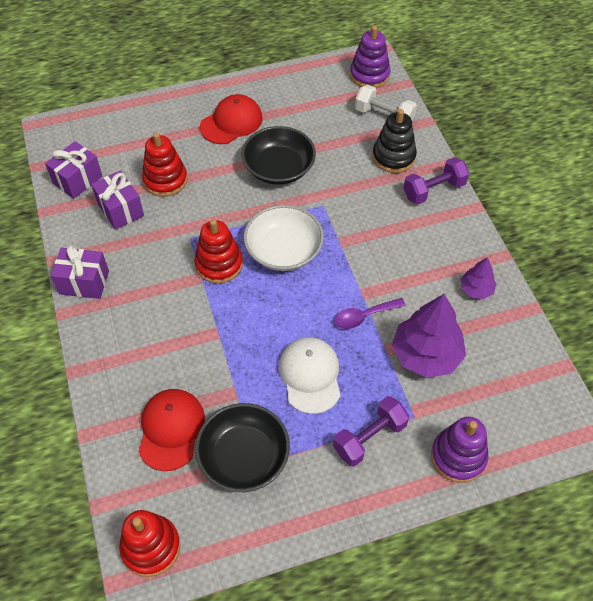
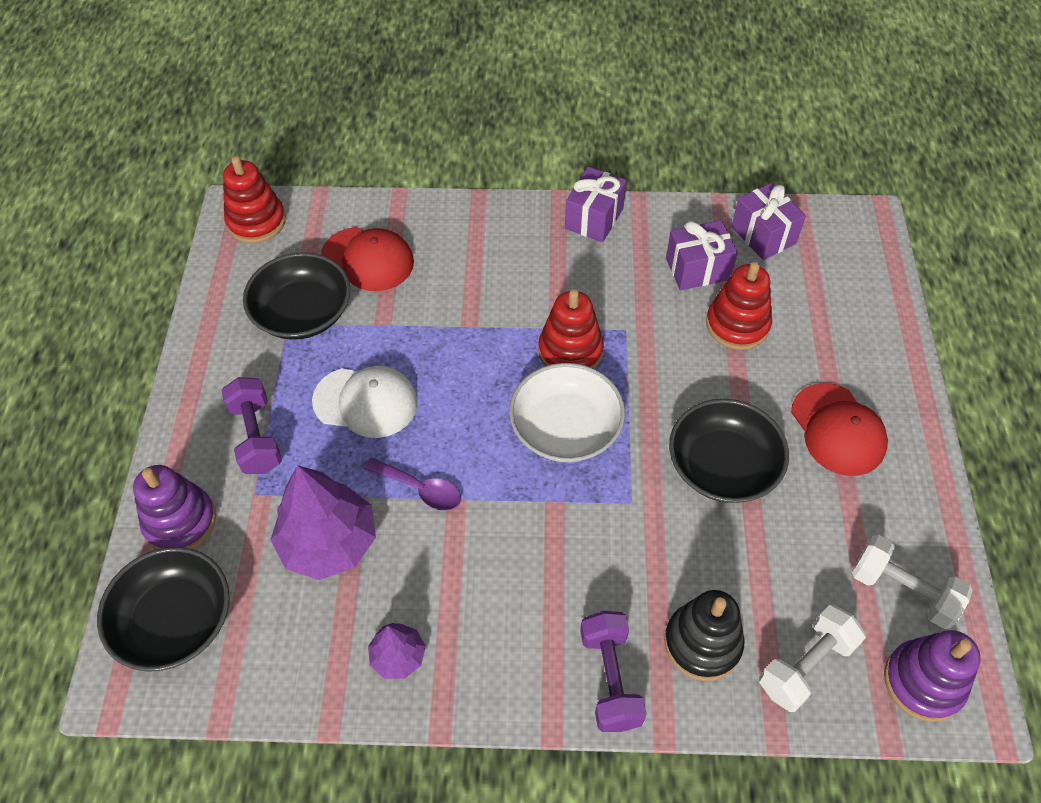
camera: 110 degrees right, 0 degrees up
purple spoon [334,298,406,329] -> purple spoon turned 120 degrees clockwise [364,457,461,511]
none -> black bowl [97,547,230,672]
none -> white dumbbell [852,535,972,629]

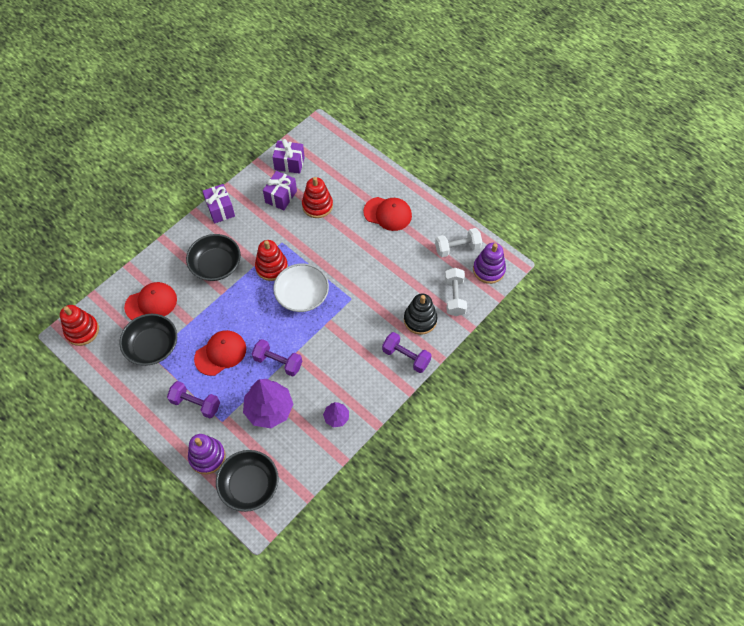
camera: 50 degrees left, 5 degrees up
white cap [312,366,418,438] -> red cap [194,330,246,376]
purple spoon [364,457,461,511] -> purple dumbbell [252,339,302,377]
black bowl [669,399,789,503] -> black bowl moved to [186,234,241,281]

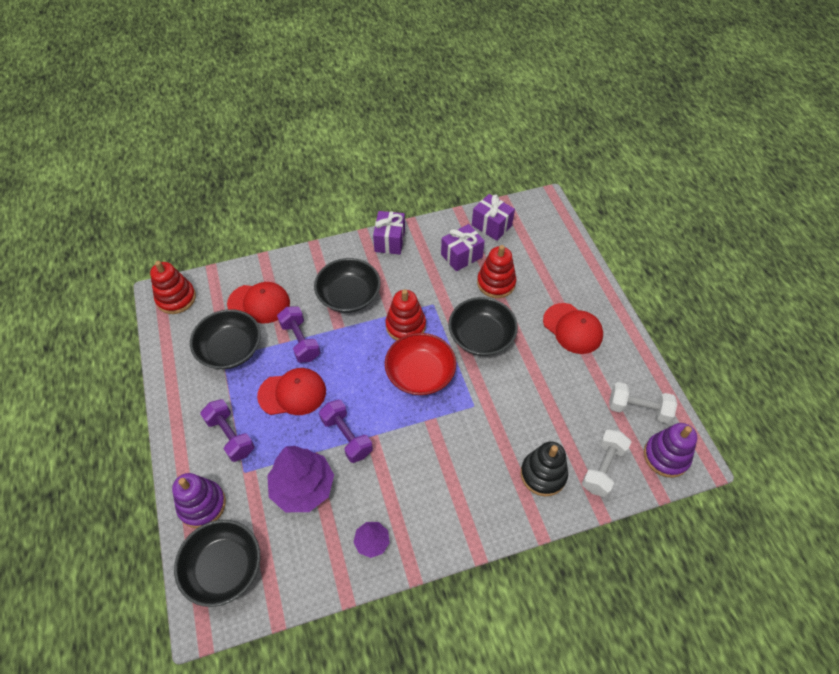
camera: 30 degrees right, 5 degrees down
white bowl [273,263,329,312] -> red bowl [385,333,456,395]
purple dumbbell [382,332,432,373] -> purple dumbbell moved to [277,306,321,363]
none -> black bowl [448,297,518,356]

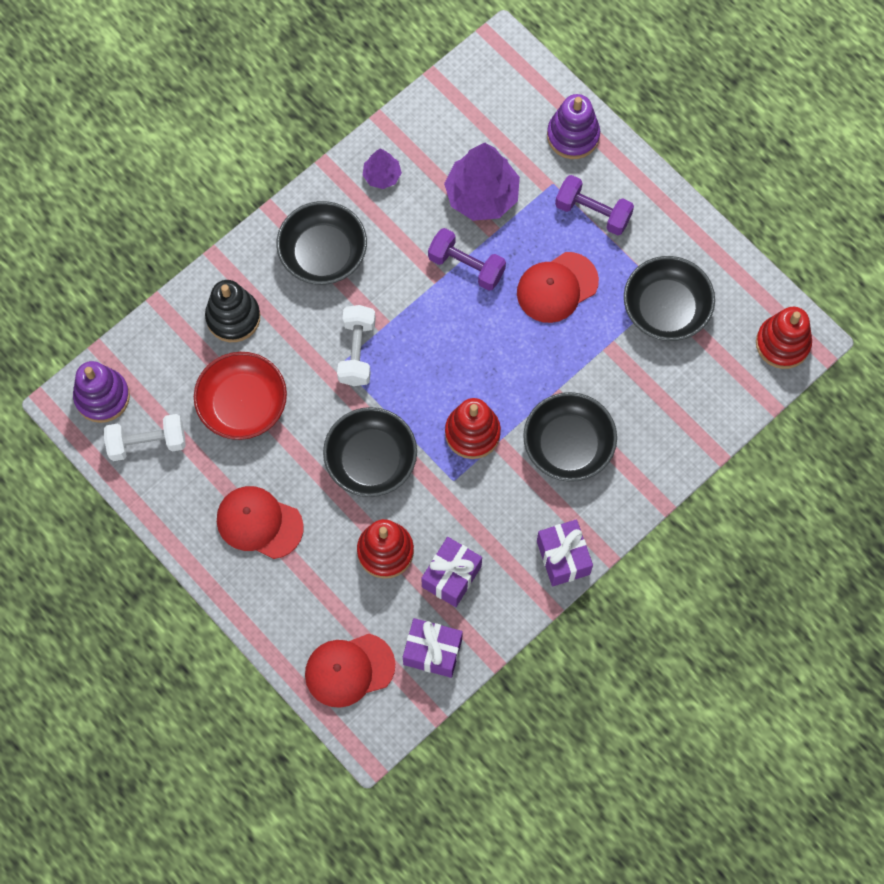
camera: 155 degrees right, 15 degrees up
black bowl [174,520,260,607] -> black bowl moved to [277,201,367,285]
red cap [227,282,290,323] -> red cap moved to [305,634,395,708]
purple dumbbell [277,306,321,363] -> none
red bowl [385,333,456,395] -> red bowl moved to [194,352,287,440]
white dumbbell [582,429,631,497] -> white dumbbell moved to [337,305,376,386]

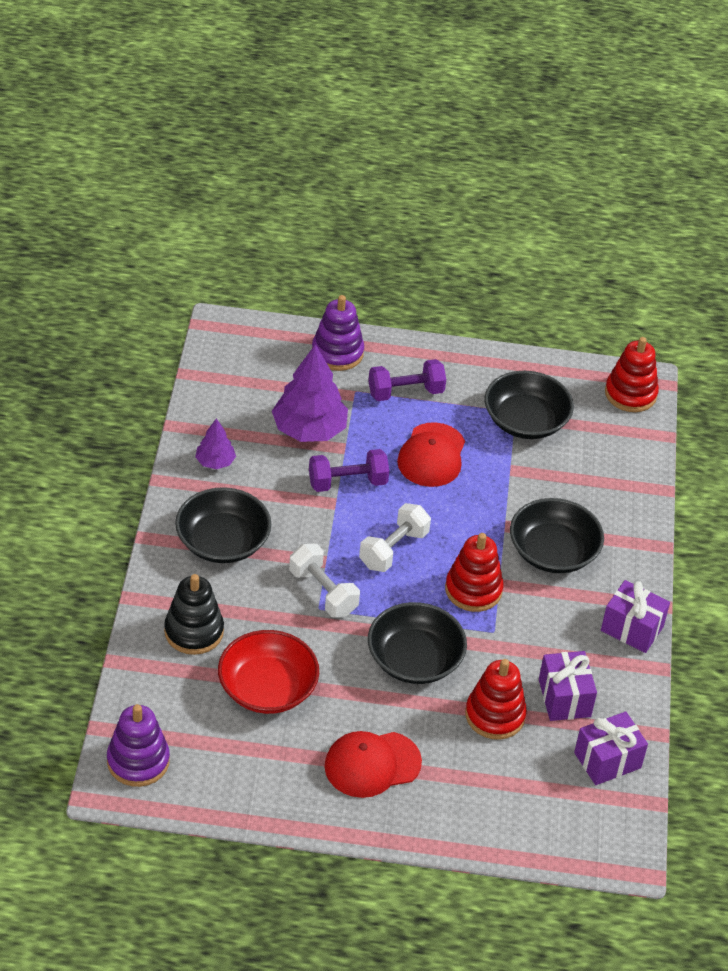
camera: 45 degrees left, 25 degrees down
white dumbbell [104,414,186,461] -> white dumbbell moved to [359,503,431,572]
red cap [305,634,395,708] -> none

